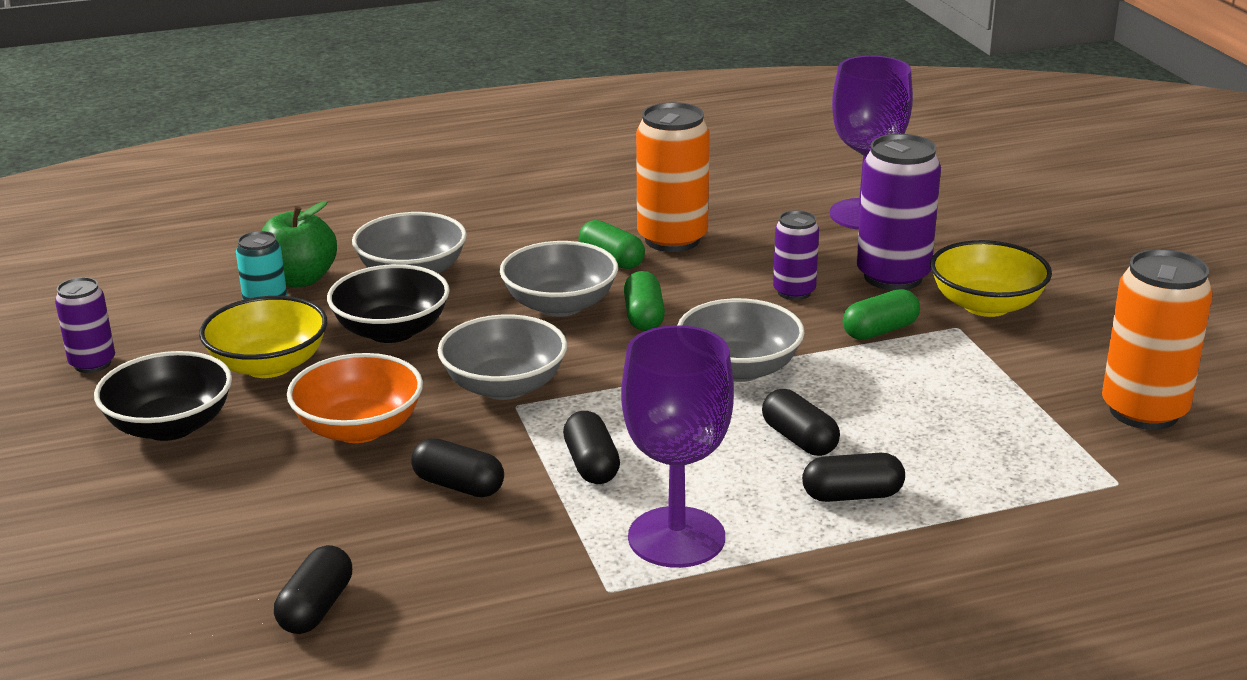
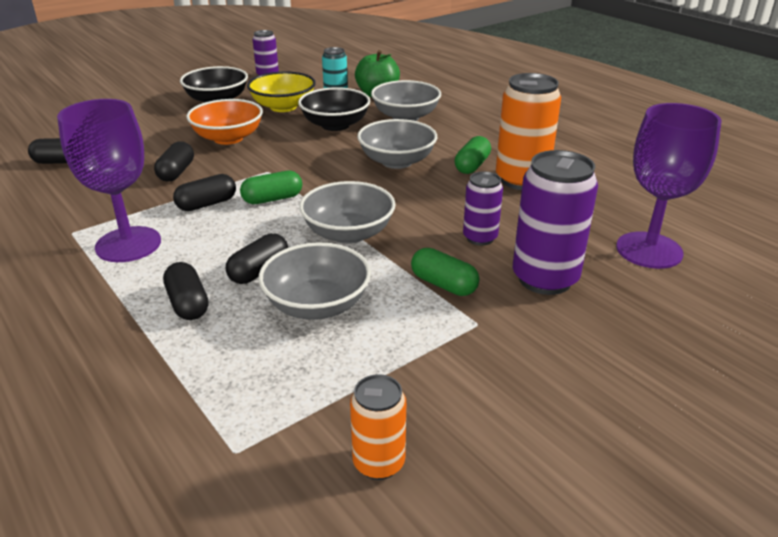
camera: 70 degrees right, 5 degrees up
grey bowl [437,314,567,400] -> grey bowl moved to [259,243,371,320]
green capsule [624,271,665,331] -> green capsule moved to [240,171,302,204]
yellow bowl [930,240,1052,317] -> none
orange can [1102,249,1213,430] -> orange can [350,374,406,480], size x0.57

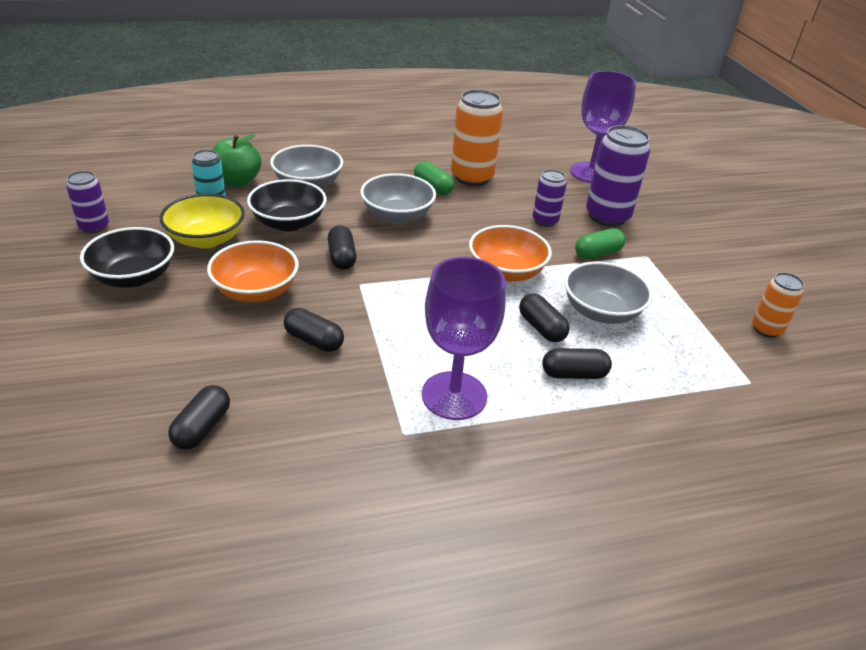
camera: 70 degrees left, 5 degrees up
black capsule [173,174,236,211] -> black capsule moved to [328,225,357,270]
green capsule [240,171,302,204] -> none
grey bowl [299,181,396,244] -> orange bowl [469,225,552,282]

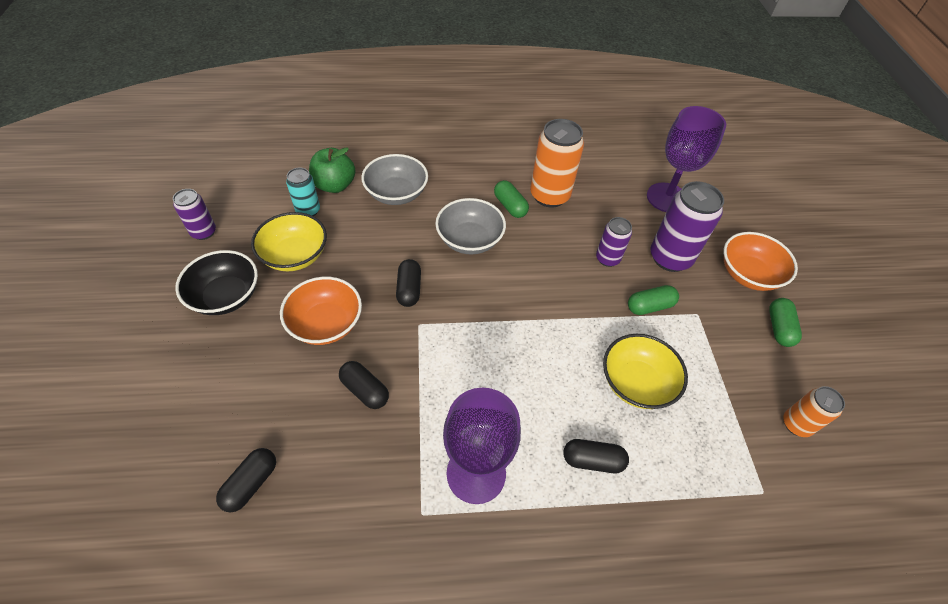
camera: 10 degrees right, 15 degrees up
black bowl [247,179,327,231] -> none
orange bowl [469,225,552,282] -> orange bowl moved to [724,232,798,291]
black capsule [519,293,570,342] -> none
grey bowl [564,262,653,324] -> yellow bowl [603,334,688,409]
none -> green capsule [769,298,802,347]

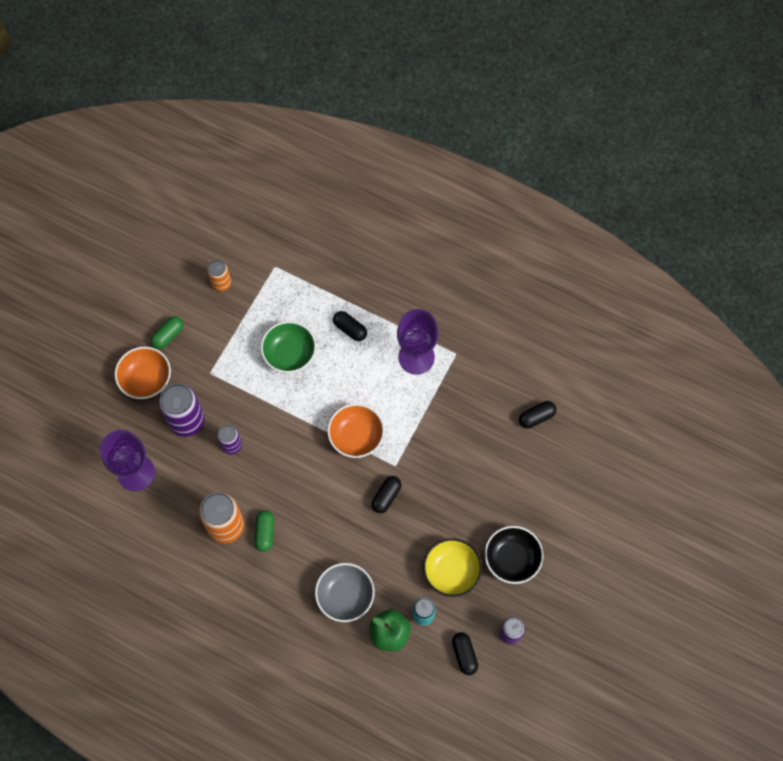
camera: 145 degrees left, 15 degrees up
orange bowl [280,277,362,345] -> orange bowl moved to [327,404,384,458]
black capsule [339,361,389,409] -> black capsule moved to [452,632,478,675]
grey bowl [436,198,506,254] -> none
yellow bowl [603,334,688,409] -> green bowl [261,321,316,373]
green capsule [628,285,679,315] -> none

